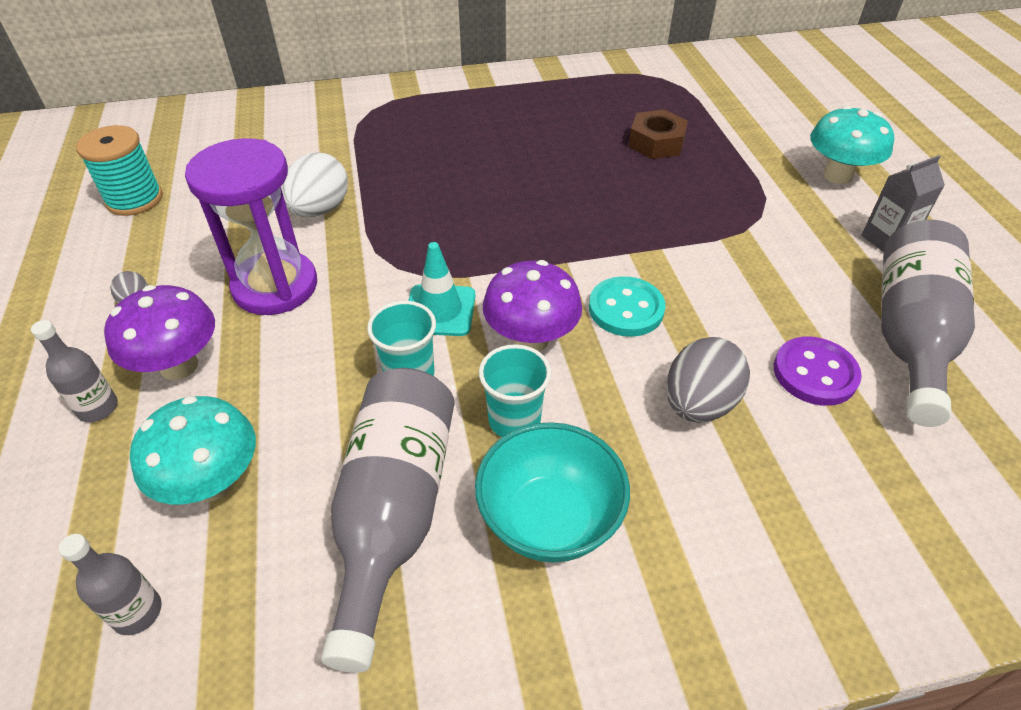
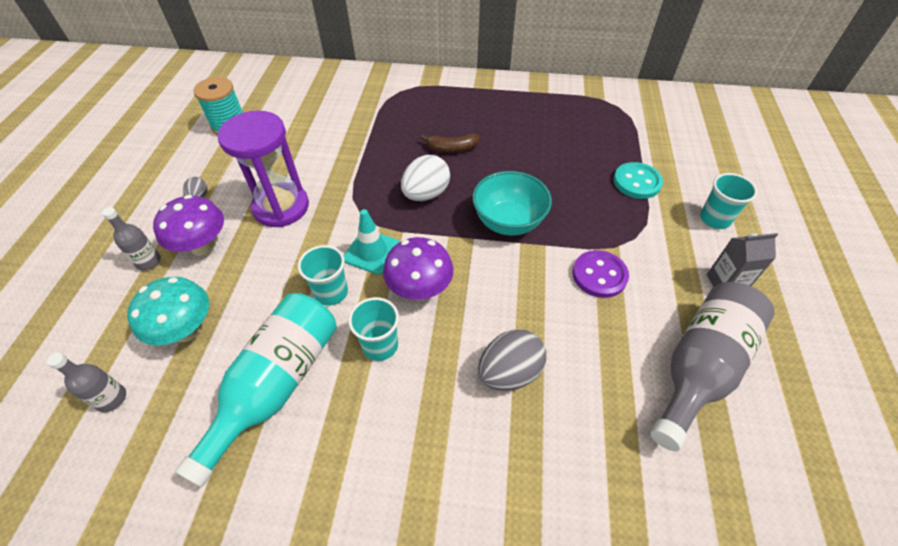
camera: 20 degrees right, 5 degrees up
white egg [281,152,348,217] -> white egg moved to [401,155,450,201]
grey bottle [321,368,455,673] -> turquoise bottle [175,293,337,487]
turquoise bowl [475,422,630,563] -> turquoise bowl moved to [472,171,552,236]
turquoise button [589,276,666,337] -> turquoise button moved to [614,162,663,199]
brown nut [629,109,688,159] -> none
purple button [774,337,862,406] -> purple button moved to [573,250,629,298]
turquoise mushroom [810,106,894,184] -> turquoise cup [700,173,757,229]
none -> brown banana [421,134,479,153]

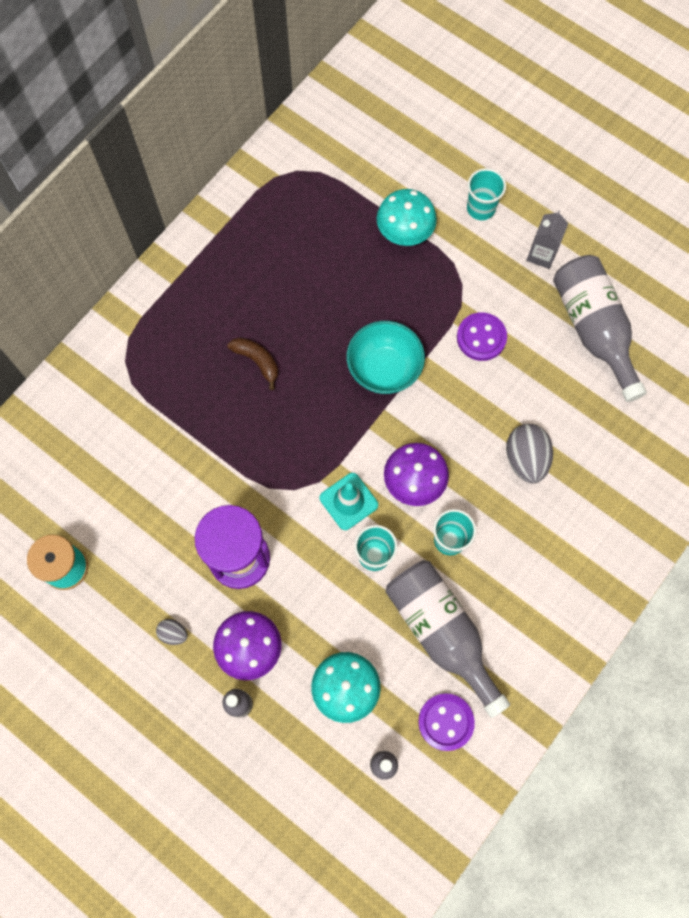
camera: 60 degrees left, 20 degrees up
turquoise bottle [175,293,337,487] -> grey bottle [386,560,510,718]
white egg [401,155,450,201] -> none
brown banana [421,134,479,153] -> brown banana turned 75 degrees counterclockwise [227,338,278,390]
turquoise button [614,162,663,199] -> turquoise mushroom [377,189,437,246]
none -> purple button [418,693,475,751]

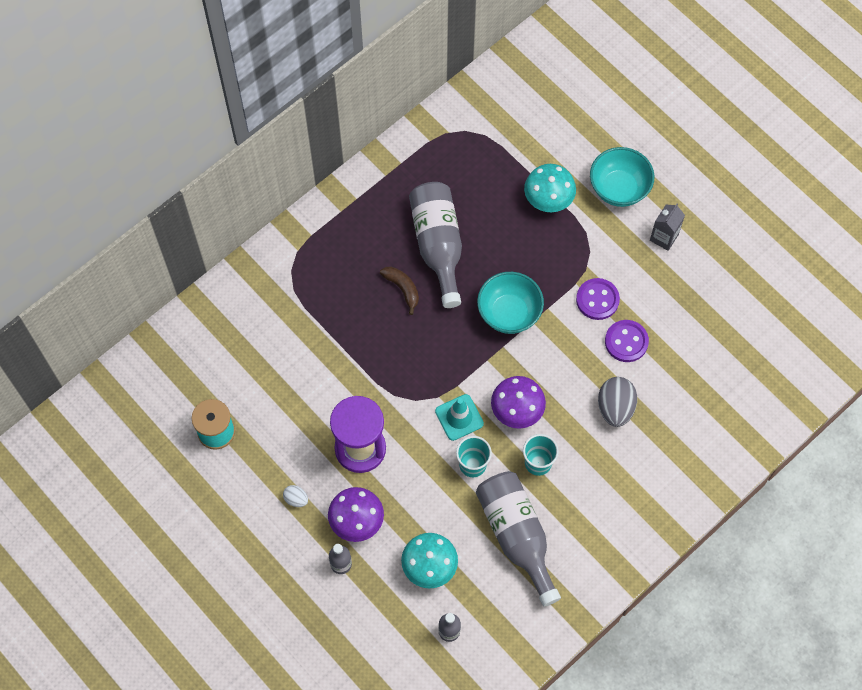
camera: 10 degrees right, 5 degrees down
grey egg [156,619,188,645] -> white egg [283,485,308,507]
purple button [418,693,475,751] -> purple button moved to [605,320,649,362]
turquoise cup [467,168,506,220] -> turquoise bowl [590,147,654,207]
grey bottle [553,255,647,402] -> grey bottle moved to [409,182,462,308]

